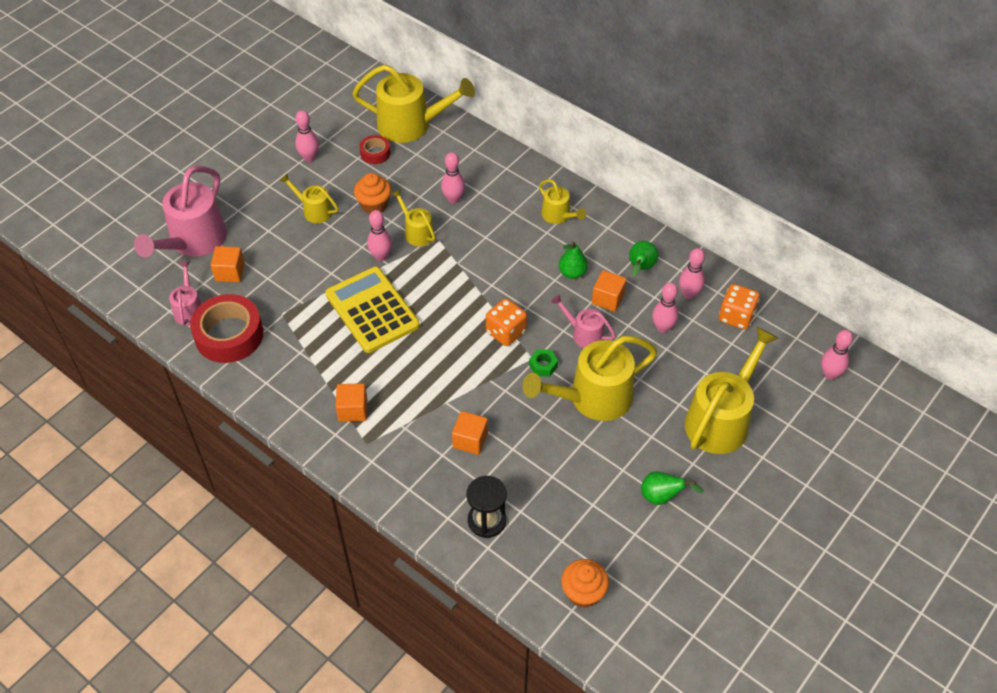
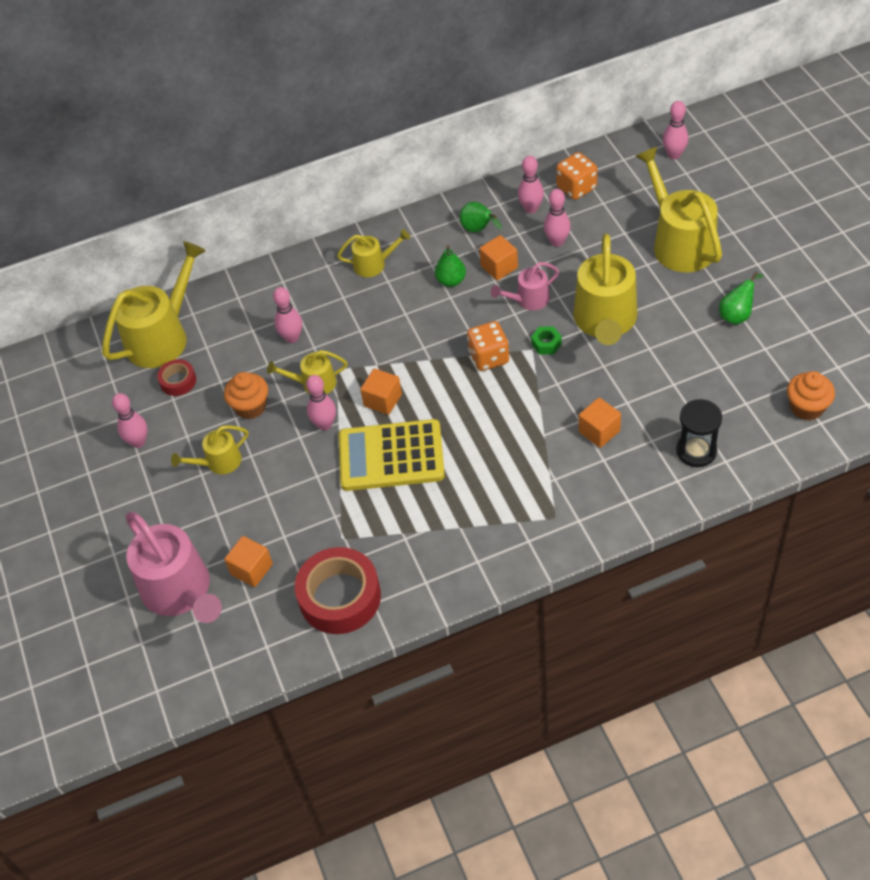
camera: 55 degrees left, 0 degrees up
pink watering can [169,261,202,326] -> none
orange cube [335,383,367,422] -> orange cube moved to [360,368,402,415]

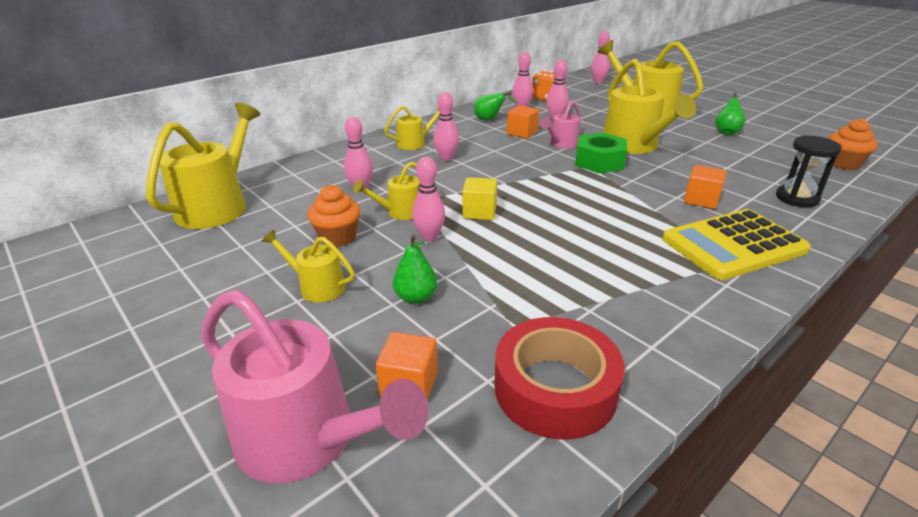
camera: 25 degrees left, 20 degrees down
pink bowling pin [112,393,148,448] -> pink bowling pin moved to [434,92,459,161]
red tape [157,359,196,396] -> none
yellow watering can [171,425,248,474] -> yellow watering can turned 75 degrees clockwise [262,230,355,302]
yellow calculator [339,419,445,491] -> yellow calculator moved to [662,209,811,280]
orange cube [360,368,402,415] -> yellow cube [462,177,497,220]
green pear [435,245,466,287] -> green pear moved to [393,234,437,304]
orange dice [467,321,509,371] -> none
green nut [531,326,562,355] -> green nut [575,133,627,173], size x1.95

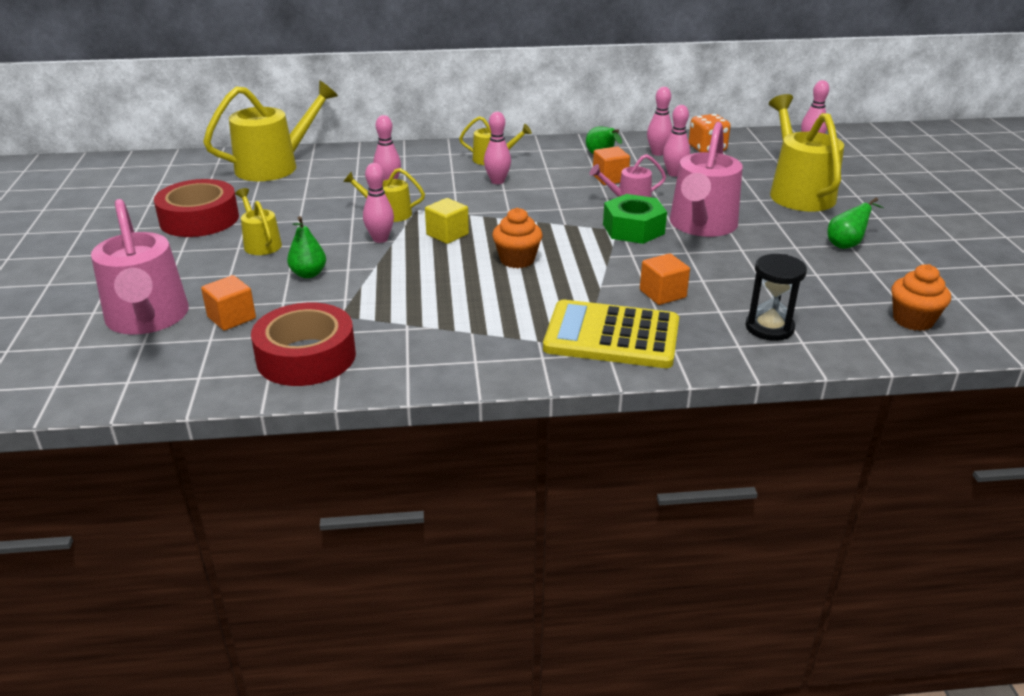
camera: 35 degrees right, 0 degrees up
orange cupcake [308,185,360,247] -> orange cupcake moved to [492,208,543,268]
yellow watering can [603,58,696,154] -> pink watering can [670,122,743,237]
none -> red tape [154,179,239,237]

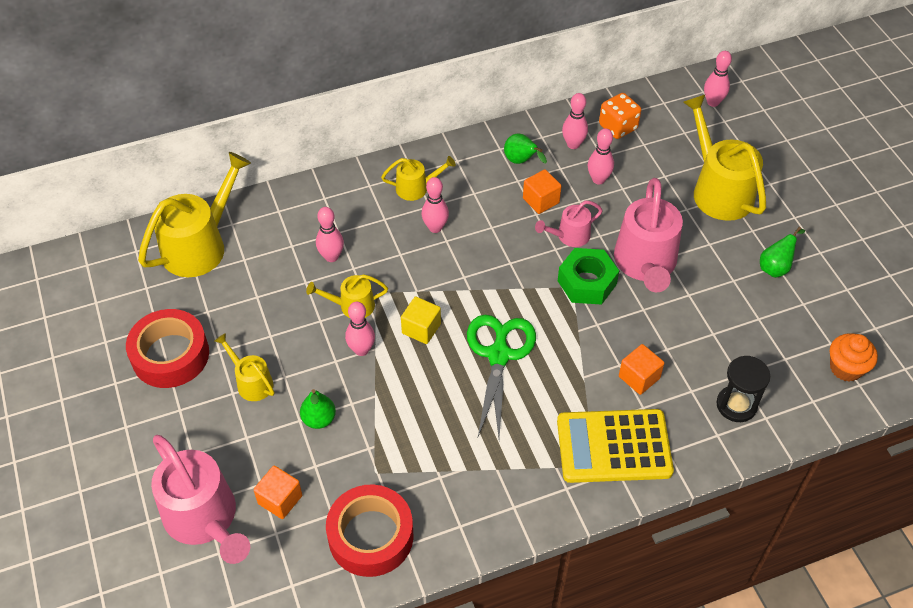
camera: 15 degrees left, 20 degrees up
orange cupcake [492,208,543,268] -> green scissors [467,315,536,438]

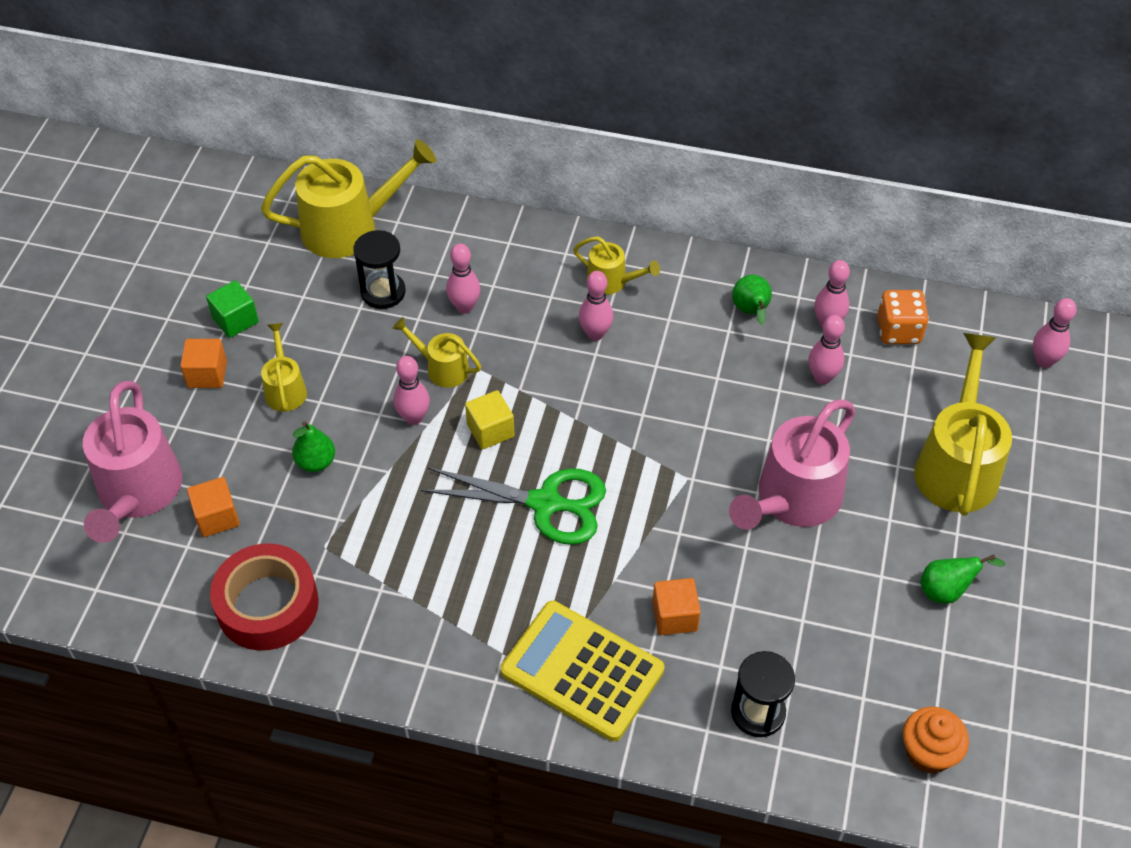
camera: 35 degrees right, 0 degrees up
red tape [126,309,209,388] -> green cube [206,280,259,338]
green scissors [467,315,536,438] -> green scissors turned 60 degrees clockwise [421,467,606,545]
orange cube [523,169,562,214] -> orange cube moved to [180,339,227,388]
pink watering can [535,201,603,247] -> none
green nut [558,248,619,305] -> none
none -> black hourglass [354,230,406,309]

